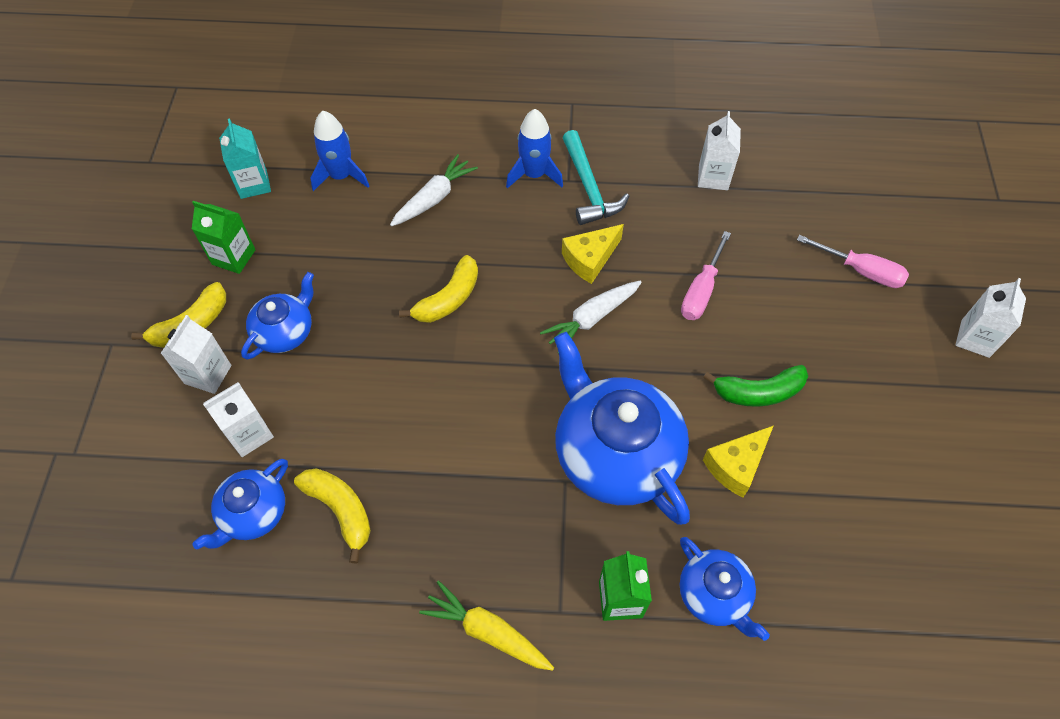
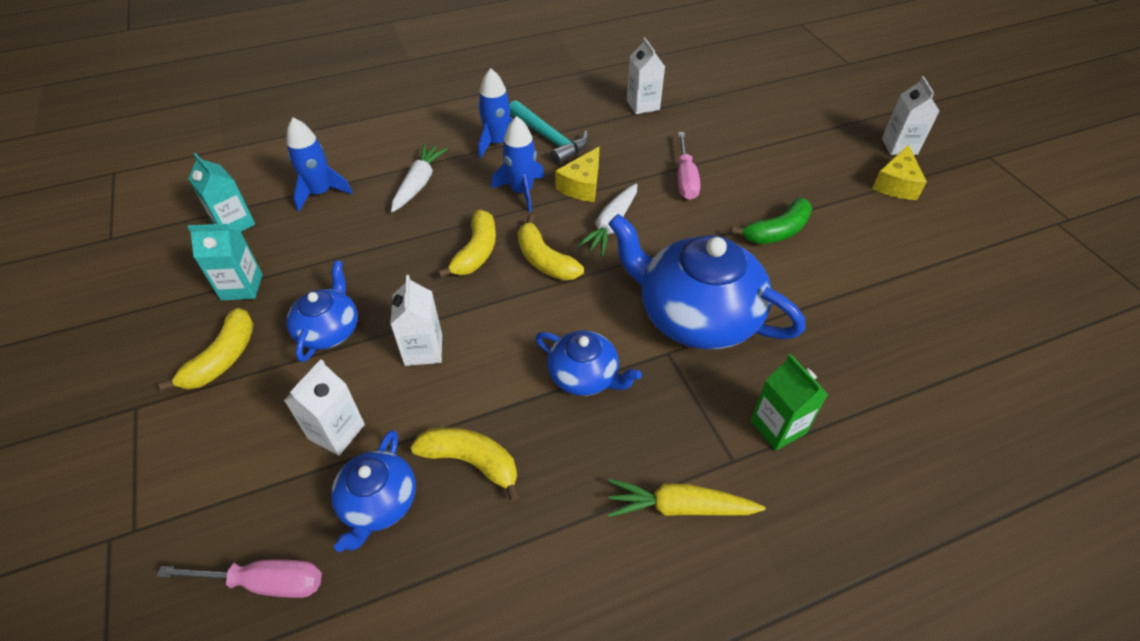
camera: 25 degrees left, 10 degrees down
white carton [161,315,231,394] -> white carton moved to [390,275,442,366]
green carton [192,201,255,274] -> turquoise carton [188,224,263,301]
blue teapot [680,537,770,641] -> blue teapot moved to [535,331,642,396]
yellow cheese [703,425,774,498] -> yellow cheese moved to [872,145,927,200]
pink screwdriver [797,235,909,288] -> pink screwdriver moved to [157,559,322,598]
none -> blue rocket [491,116,545,212]
none -> yellow banana [518,215,584,281]

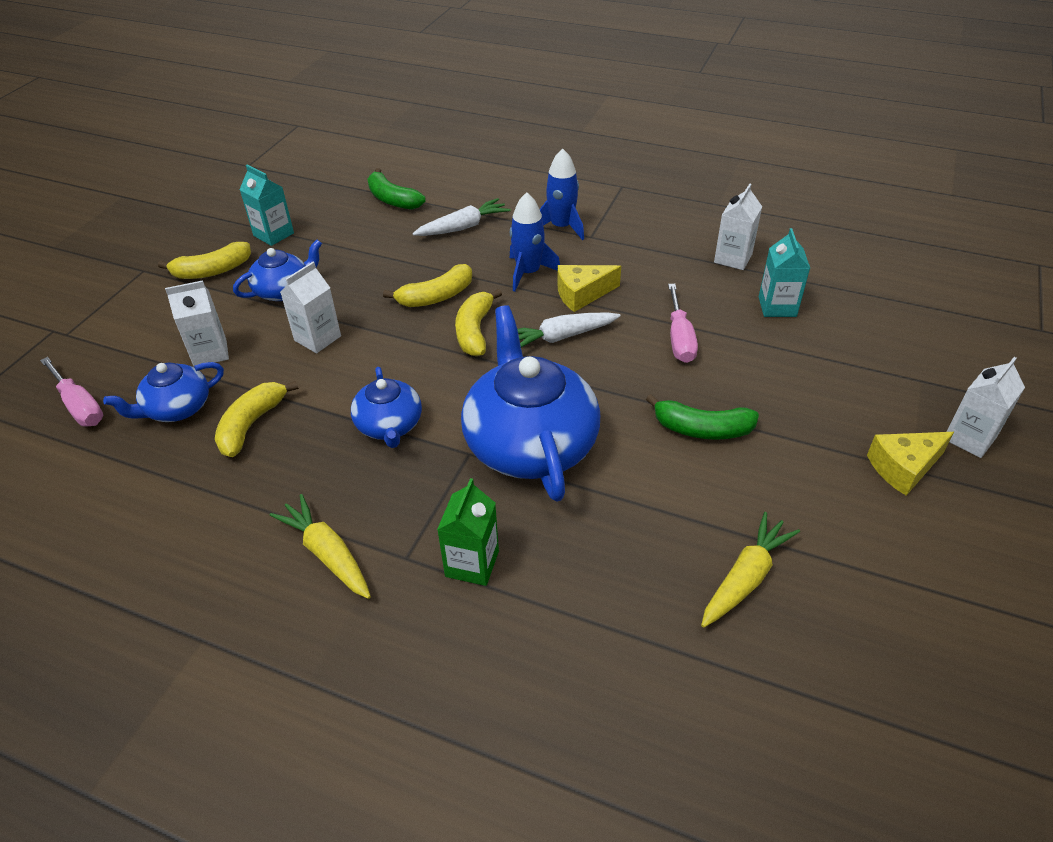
camera: 45 degrees right, 5 degrees down
turquoise carton [188,153,255,232] -> turquoise carton moved to [759,228,810,317]
blue rocket [287,117,353,212] -> green banana [367,168,426,210]
yellow banana [411,427,520,502] -> yellow banana turned 135 degrees counterclockwise [215,381,299,457]
turquoise hammer [510,100,589,165] -> none
pink screwdriver [678,132,700,200] -> pink screwdriver turned 45 degrees counterclockwise [668,284,698,363]
none -> yellow carrot [701,512,800,627]

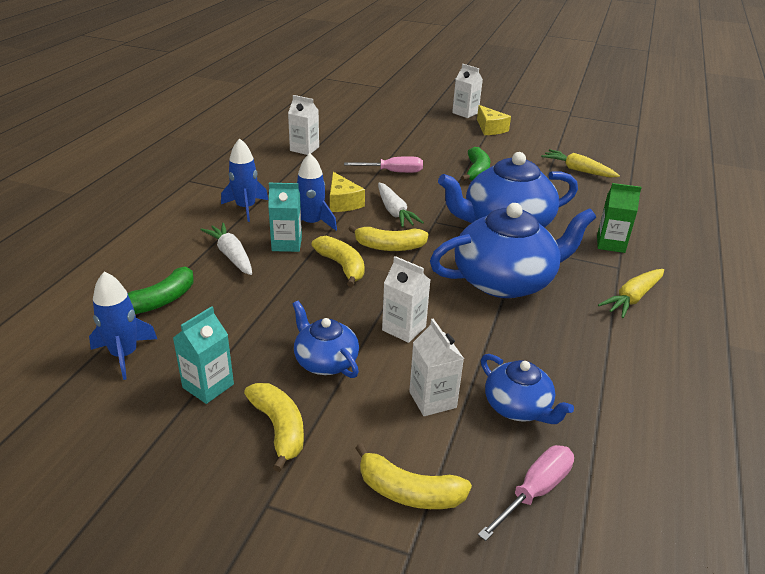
camera: 95 degrees left, 10 degrees down
yellow banana [215,381,299,457] -> yellow banana moved to [355,443,472,509]
blue teapot [351,367,422,448] -> blue teapot [430,203,596,298], size x1.88
turquoise carton [759,228,810,317] -> turquoise carton moved to [268,183,302,252]
none -> blue rocket [89,272,157,380]

